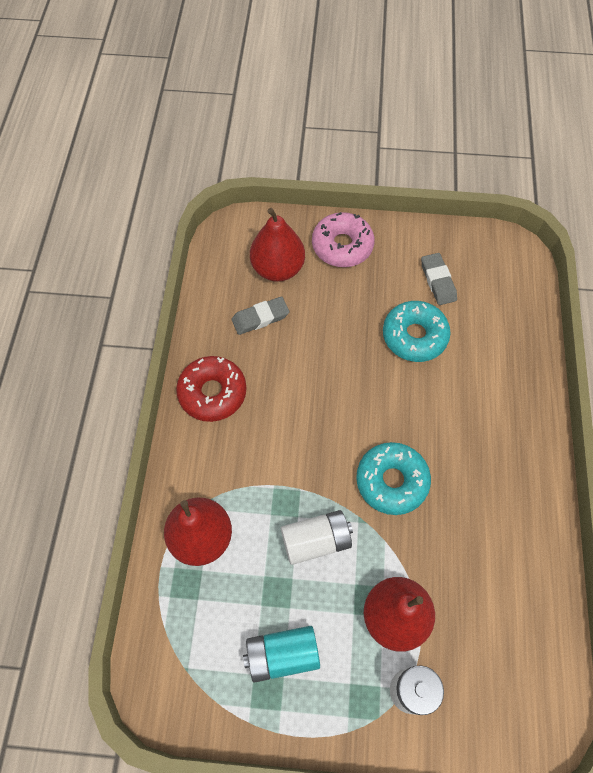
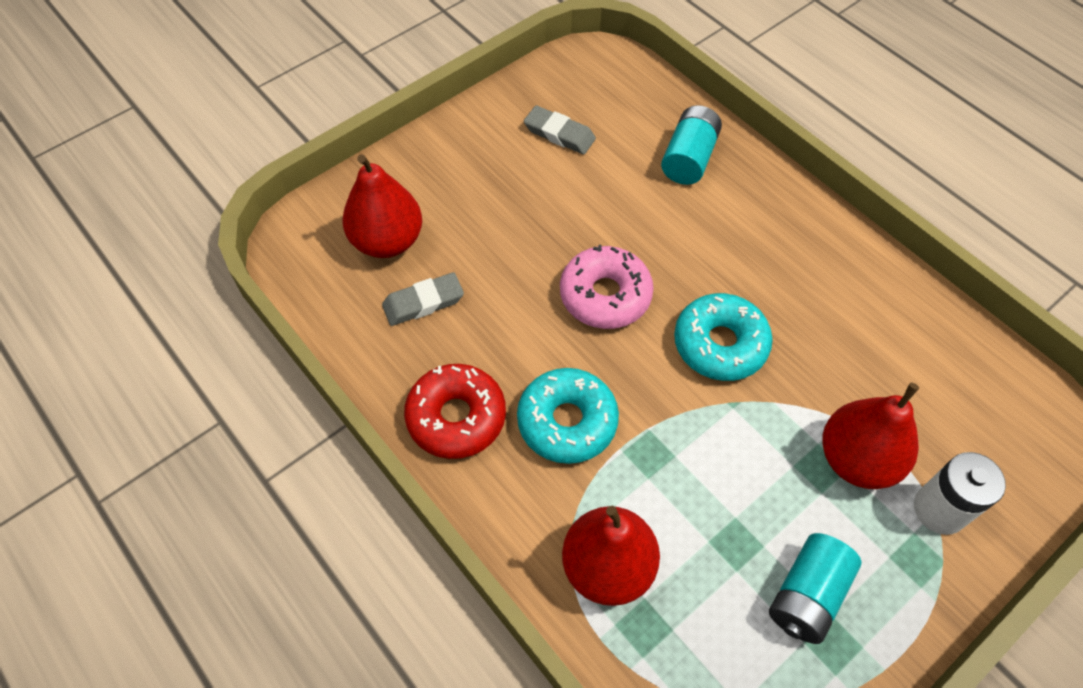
camera: 45 degrees left, 5 degrees down
grey eraser [232,297,289,335] -> grey eraser turned 45 degrees clockwise [382,272,464,326]
white battery [281,510,353,565] -> none
pink donut [312,212,375,267] -> pink donut moved to [560,245,654,329]
turquoise donut [383,301,451,362] -> turquoise donut moved to [517,368,619,464]
none -> turquoise battery [661,105,722,185]

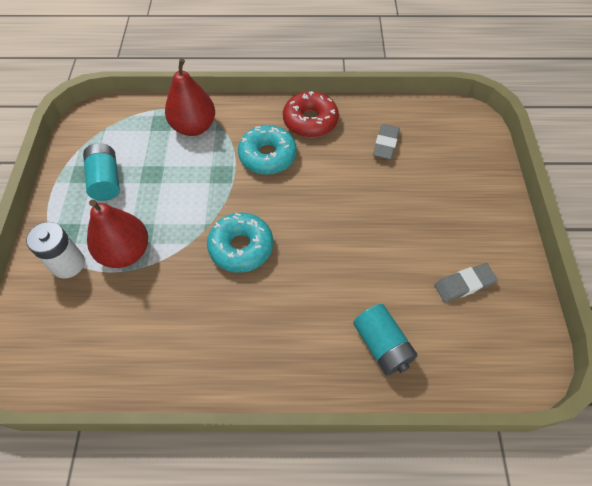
camera: 130 degrees right, 0 degrees up
red pear [342,155,422,258] -> none
pink donut [560,245,654,329] -> none

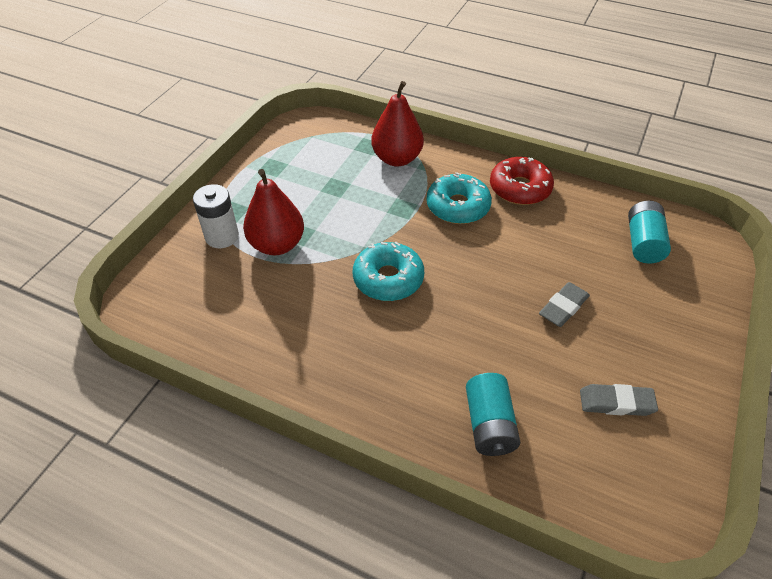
camera: 25 degrees right, 10 degrees down
turquoise battery [83,143,120,201] -> turquoise battery moved to [628,201,671,264]
grey eraser [373,124,400,160] -> grey eraser moved to [539,282,590,327]

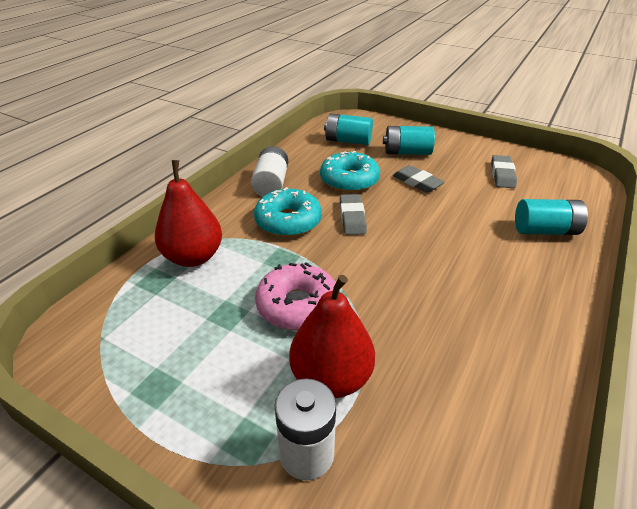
camera: 85 degrees left, 10 degrees down
turquoise donut [353,242,424,301] -> turquoise donut moved to [320,151,380,193]
red donut [490,157,554,205] -> white battery [251,146,288,197]
none -> pink donut [255,262,335,330]
none -> grey eraser [340,194,367,235]
none -> turquoise battery [383,126,435,155]

